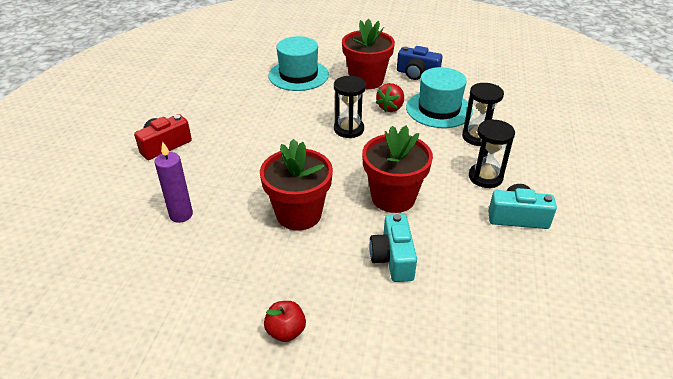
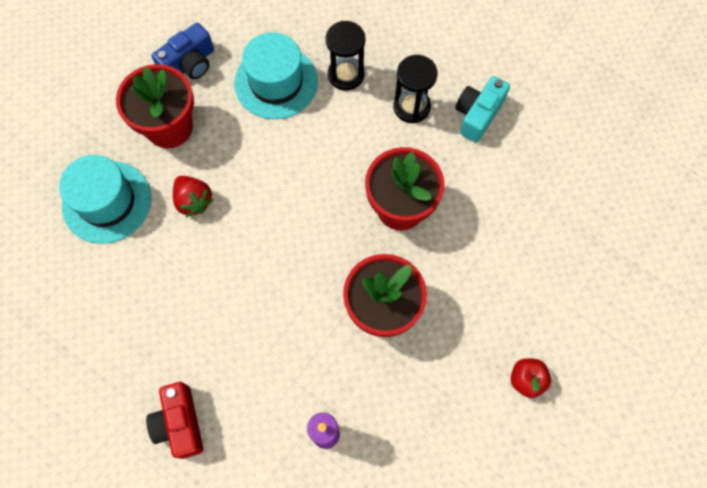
camera: 65 degrees left, 30 degrees up
black hourglass [334,76,366,138] -> none
turquoise camera [369,214,417,282] -> none
red strawberry [376,83,404,112] -> red strawberry moved to [173,176,214,217]

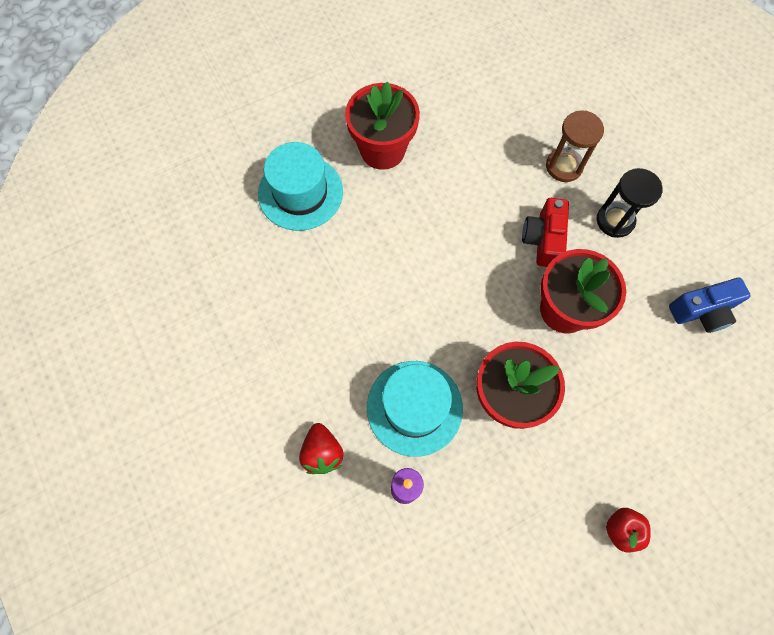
camera: 25 degrees right, 0 degrees up
red camera [146,382,203,459] -> red camera moved to [522,198,569,267]
blue camera [152,22,214,79] -> blue camera moved to [669,278,751,333]
red strawberry [173,176,214,217] -> red strawberry moved to [299,423,344,474]
turquoise hat [234,32,318,119] -> turquoise hat moved to [367,361,463,457]
black hourglass [326,21,365,91] -> brown hourglass [546,110,604,182]
turquoise camera [455,76,510,143] -> none

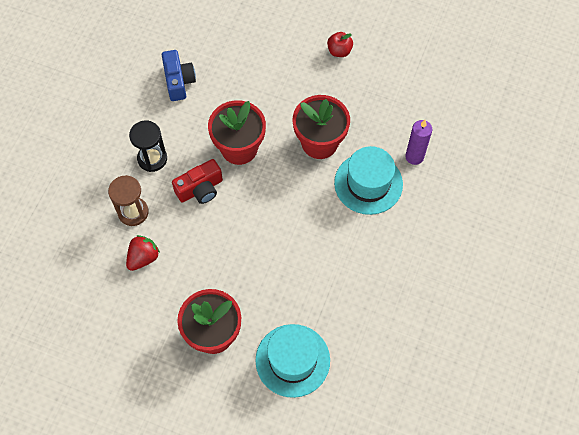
camera: 130 degrees left, 5 degrees down
red strawberry [299,423,344,474] -> red strawberry moved to [126,235,160,271]
blue camera [669,278,751,333] -> blue camera turned 45 degrees clockwise [162,50,196,101]

